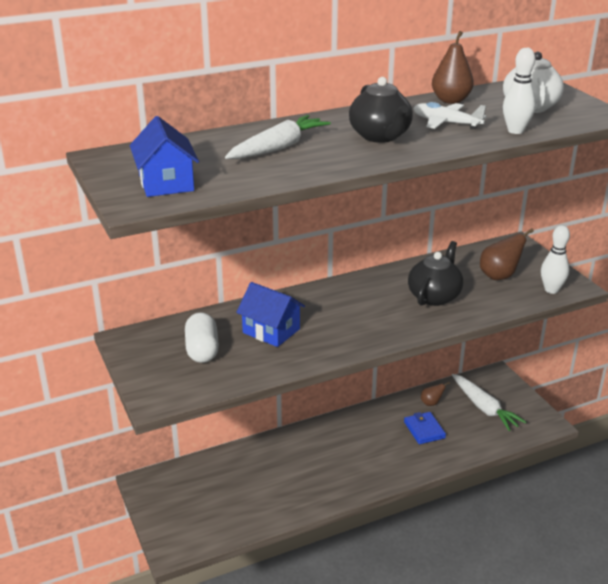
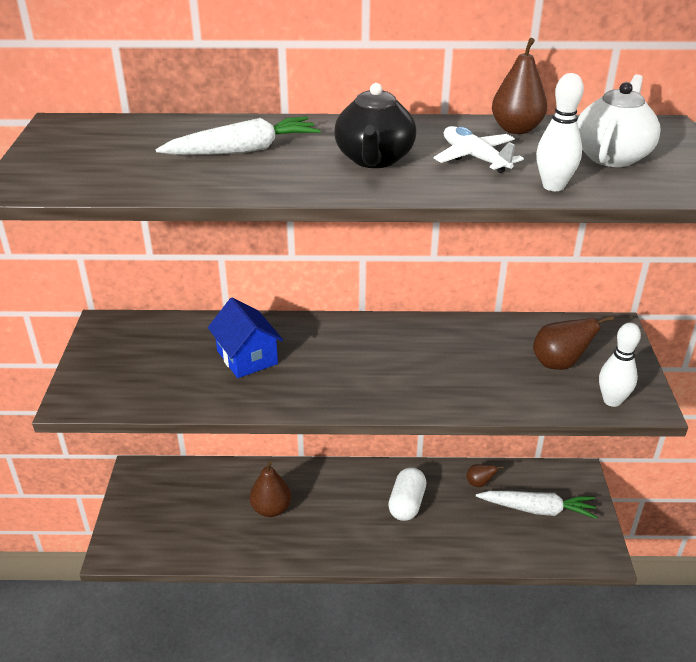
camera: 25 degrees right, 5 degrees up
blue house [130,116,199,197] -> none
white capsule [185,312,219,363] -> white capsule moved to [388,467,426,521]
blue wallet [404,412,446,444] -> none
black teapot [408,241,463,306] -> none
white carrot [452,374,526,431] -> white carrot turned 75 degrees counterclockwise [476,491,597,519]
none -> brown pear [250,461,291,517]

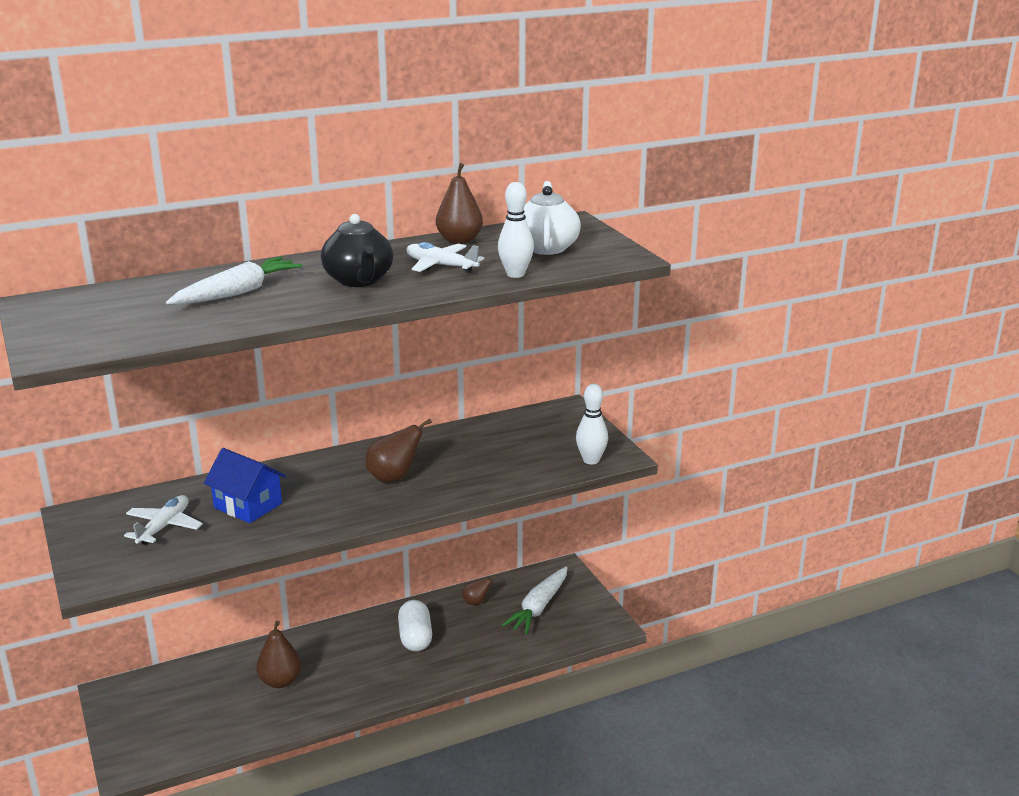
camera: 25 degrees left, 10 degrees down
white carrot [476,491,597,519] -> white carrot turned 135 degrees clockwise [502,567,567,634]
brown pear [533,315,614,370] -> brown pear moved to [365,419,432,483]
none -> white plane [124,495,203,545]

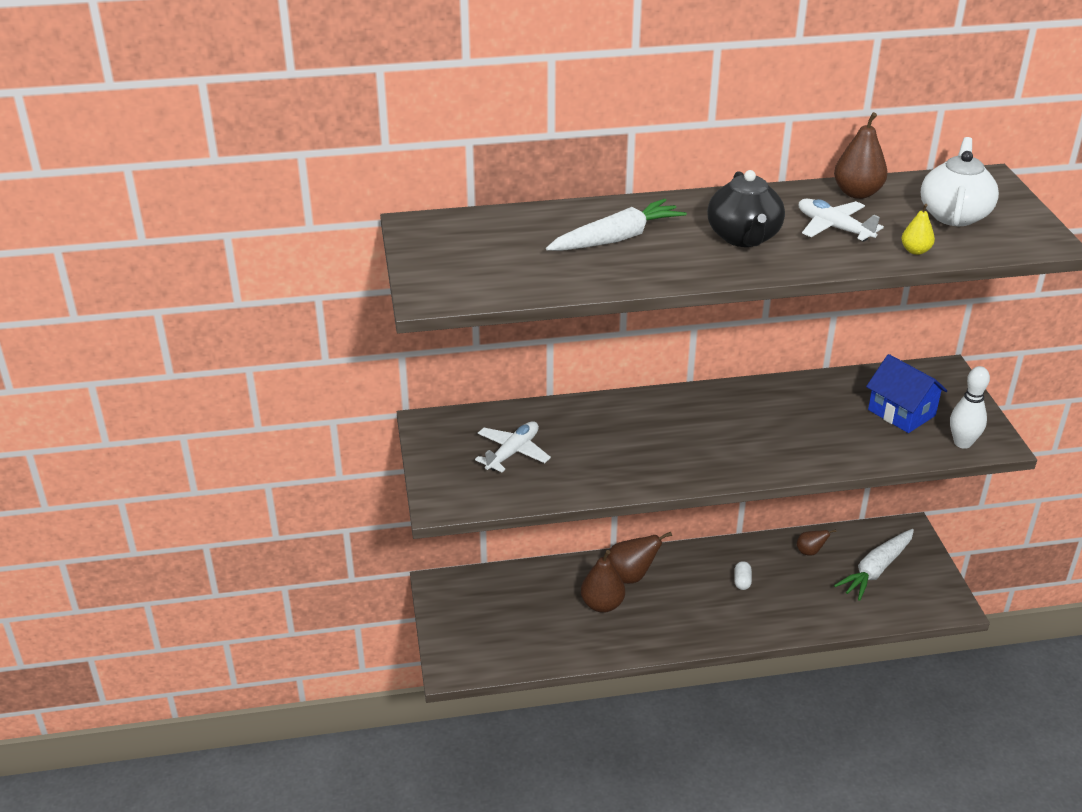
camera: 15 degrees right, 10 degrees up
blue house [204,448,286,523] -> blue house moved to [866,354,947,433]
brown pear [365,419,432,483] -> brown pear moved to [607,532,672,584]
white capsule [398,600,432,651] -> white capsule [734,561,752,590], size x0.52
white bowling pin [498,182,534,278] -> yellow pear [901,204,935,255]

